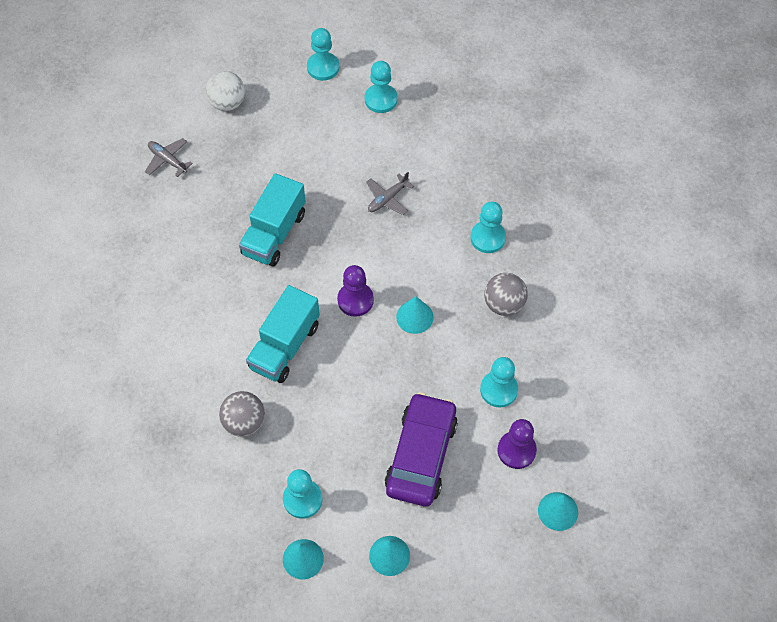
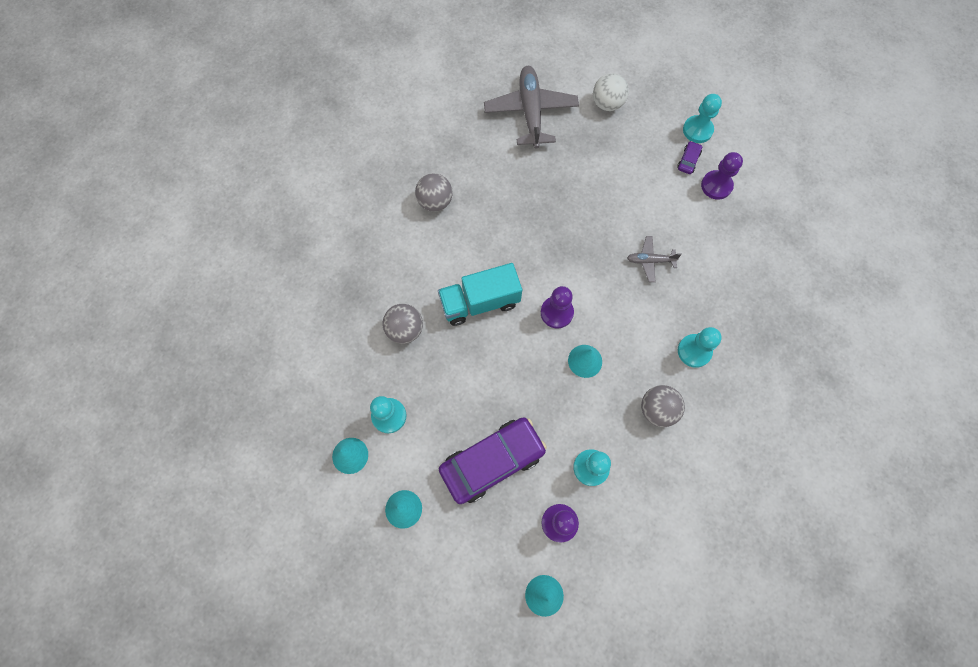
camera: 45 degrees right, 10 degrees up
grey plane [145,138,193,177] -> grey plane [484,66,579,149], size x2.03
turquoise truck [239,173,306,266] -> none
turquoise pawn [365,61,398,113] -> purple pawn [701,152,743,200]
none -> grey ball [415,173,453,212]
none -> purple car [677,141,702,174]

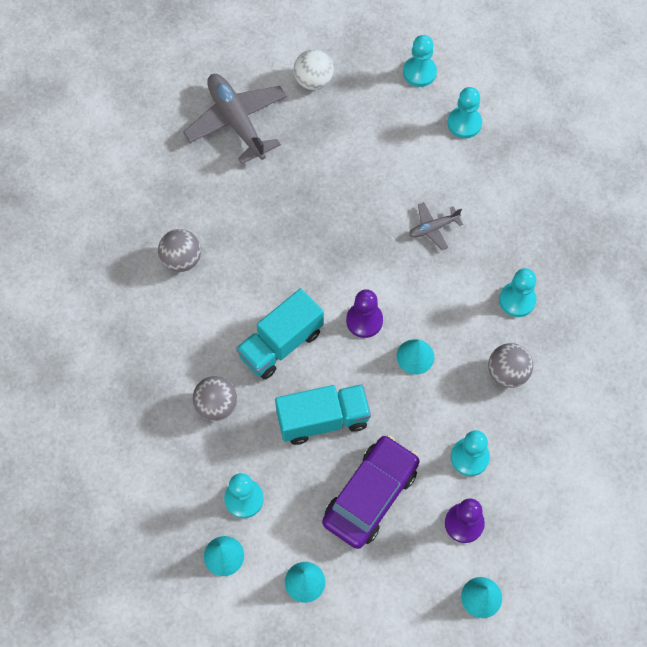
camera: 25 degrees left, 5 degrees down
purple car [677,141,702,174] -> none
purple pawn [701,152,743,200] -> turquoise pawn [448,87,482,138]
none -> turquoise truck [275,384,371,445]

